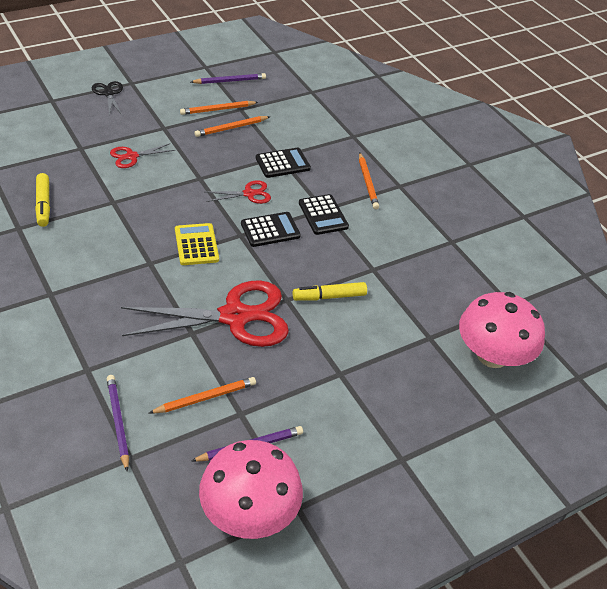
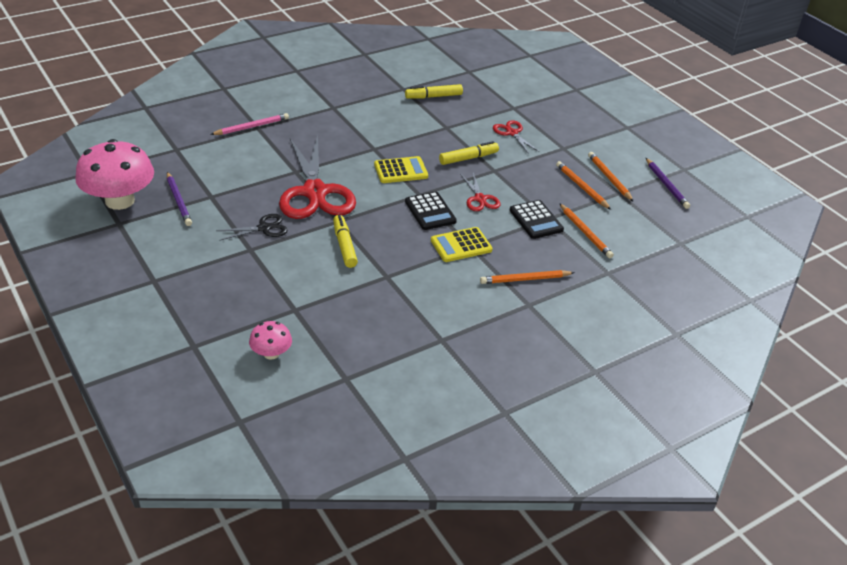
camera: 90 degrees right, 5 degrees down
black scissors [92,81,123,116] -> black scissors moved to [216,214,288,241]
purple pencil [107,375,129,472] -> none
orange pencil [149,377,256,414] -> orange pencil moved to [559,203,614,258]
black calculator [299,194,349,235] -> yellow calculator [431,227,492,262]
pink mushroom [459,292,545,368] -> pink mushroom [249,321,292,360], size x0.48
none -> pink pencil [210,113,289,135]
none -> yellow marker [439,141,499,165]

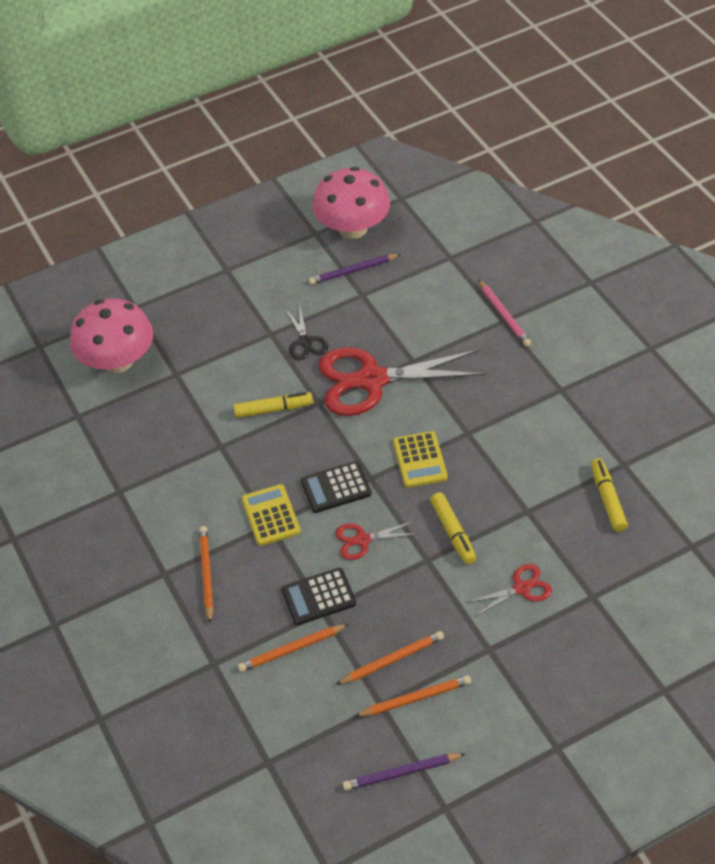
camera: 100 degrees right, 10 degrees up
pink mushroom [249,321,292,360] -> pink mushroom [70,298,153,373], size x2.07

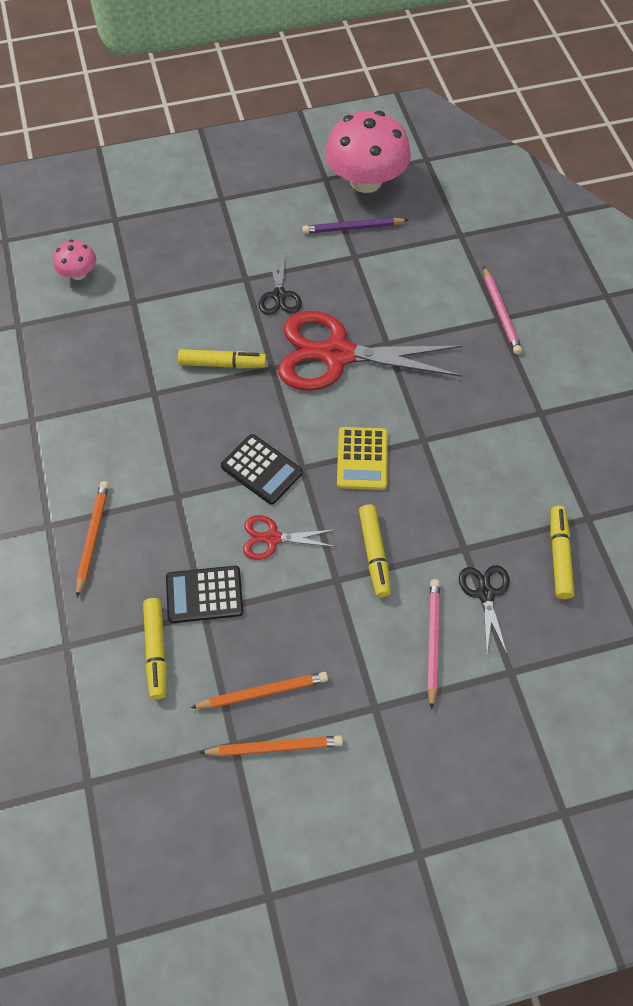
camera: 10 degrees right, 10 degrees up
pink mushroom [70,298,153,373] -> pink mushroom [53,240,97,280], size x0.48
orange pencil [238,624,349,672] -> yellow marker [143,598,167,699]
yellow calculator [242,484,301,546] -> none
black calculator [301,461,371,513] -> black calculator turned 135 degrees counterclockwise [221,434,303,505]
purple pencil [343,753,465,791] -> none
red scissors [466,564,552,617] -> pink pencil [427,579,440,710]
none -> black scissors [459,565,509,654]

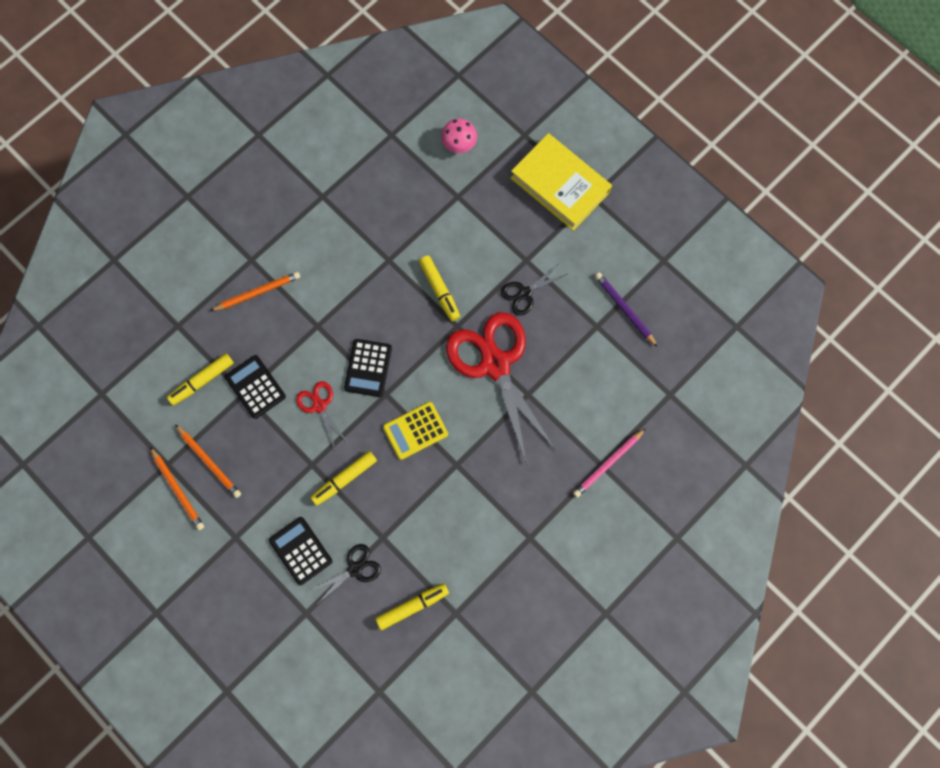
camera: 60 degrees right, 15 degrees up
pink mushroom [325,111,411,193] -> none
pink pencil [427,579,440,710] -> black calculator [269,517,332,585]
none -> yellow book [511,133,612,231]

